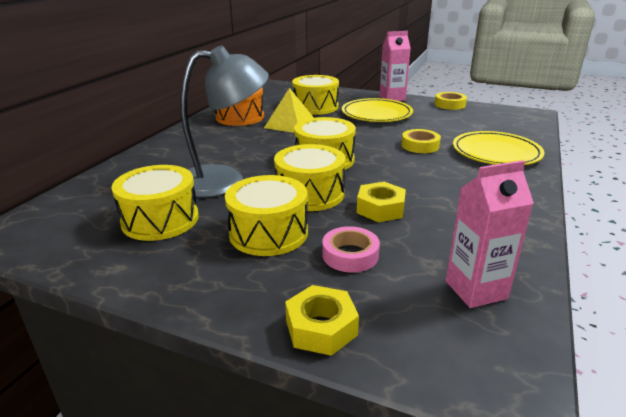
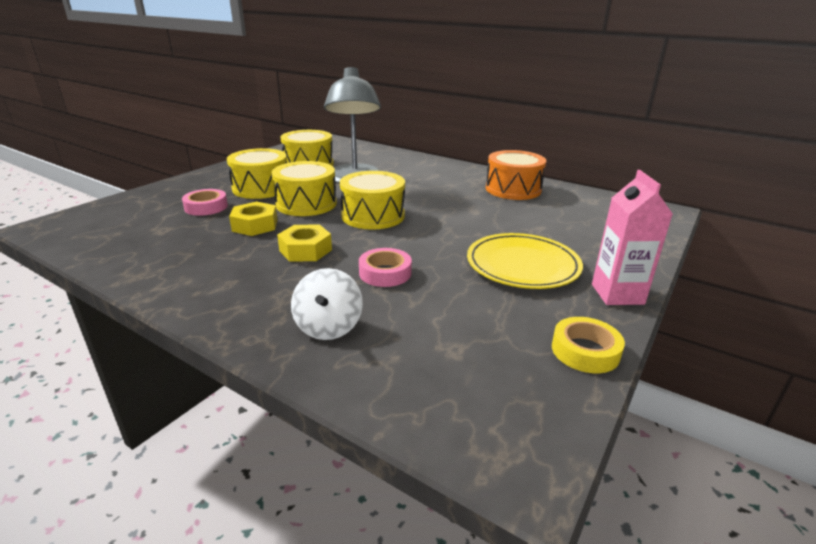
camera: 100 degrees right, 0 degrees up
yellow pyramid [264,88,314,133] -> none
yellow nut [285,285,359,356] -> yellow nut moved to [277,225,332,262]
yellow drum [292,75,339,115] -> none
yellow tape [401,129,441,153] -> pink tape [359,248,412,287]
pink carton [446,160,534,308] -> none
yellow plate [453,131,544,165] -> white spinning top [291,268,363,340]

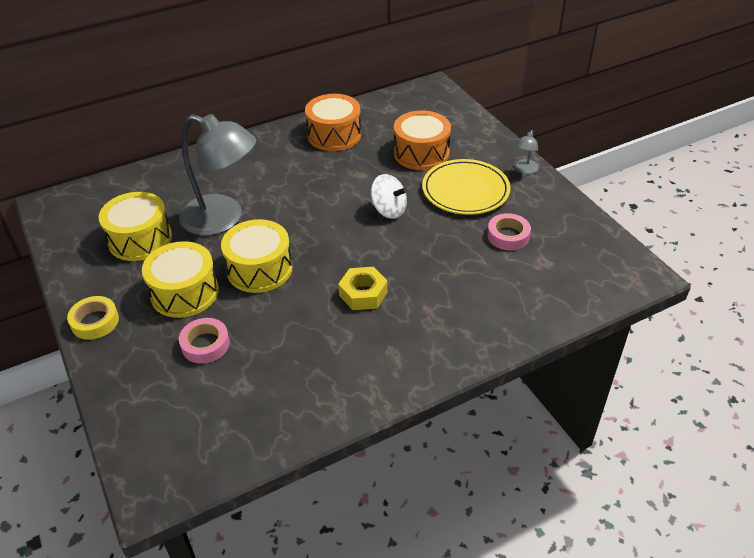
camera: 60 degrees left, 15 degrees up
yellow nut [229,201,278,236] -> none
white spinning top [291,268,363,340] -> white spinning top moved to [371,174,407,219]
yellow drum [340,171,405,230] -> none
pink tape [359,248,412,287] -> pink tape moved to [487,213,531,250]
yellow tape [552,317,625,373] -> yellow tape moved to [67,296,119,340]
pink carton [592,170,672,305] -> grey lamp [515,130,539,174]
none -> orange drum [394,111,451,170]

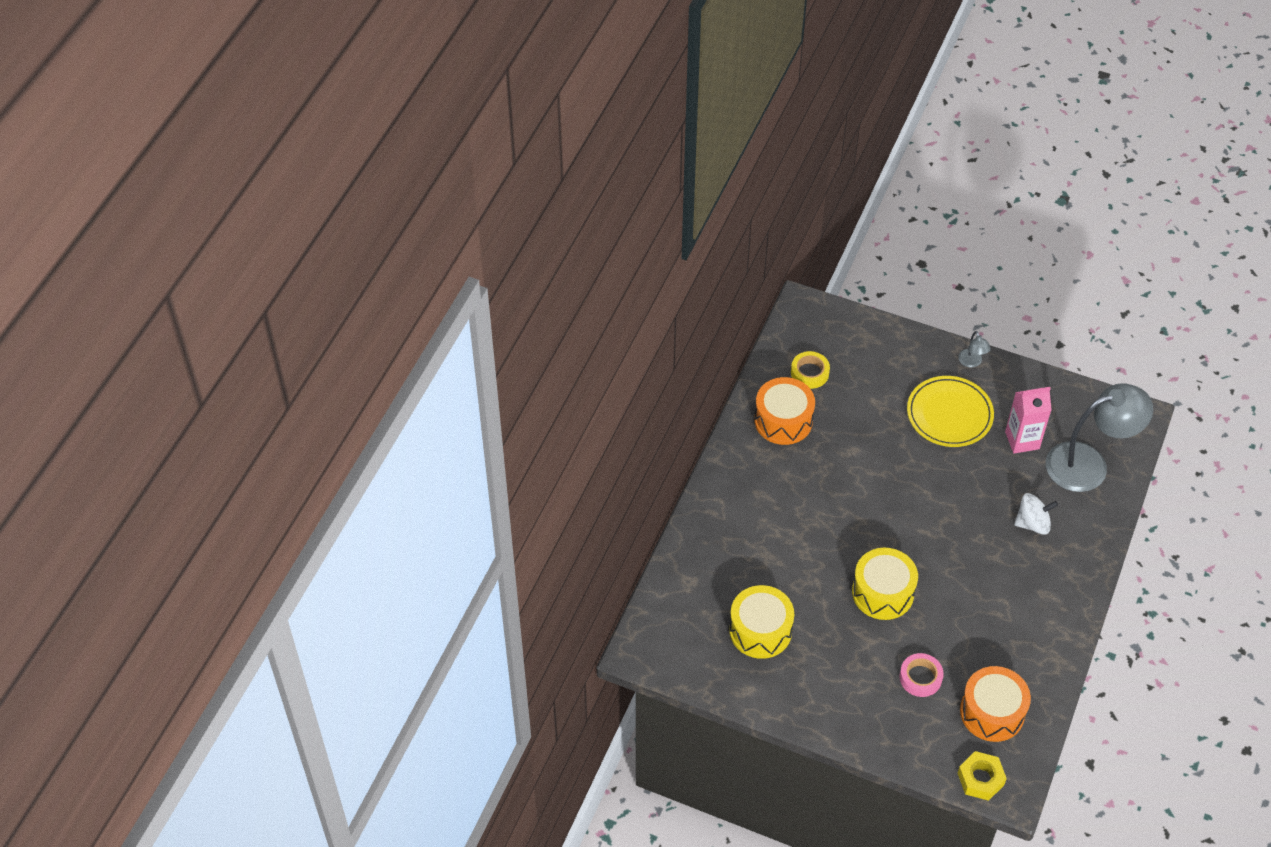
camera: 40 degrees left, 10 degrees up
yellow tape [67,296,119,340] -> yellow tape moved to [791,351,830,389]
yellow drum [142,241,219,318] -> none
grey lamp [179,114,256,236] -> grey lamp moved to [1046,383,1153,492]
yellow nut [338,267,388,310] -> yellow nut moved to [958,751,1007,801]
white spinning top [371,174,407,219] -> white spinning top moved to [1014,493,1058,535]
orange drum [394,111,451,170] -> orange drum moved to [960,666,1031,742]
pink tape [487,213,531,250] -> pink carton [1005,387,1052,454]

